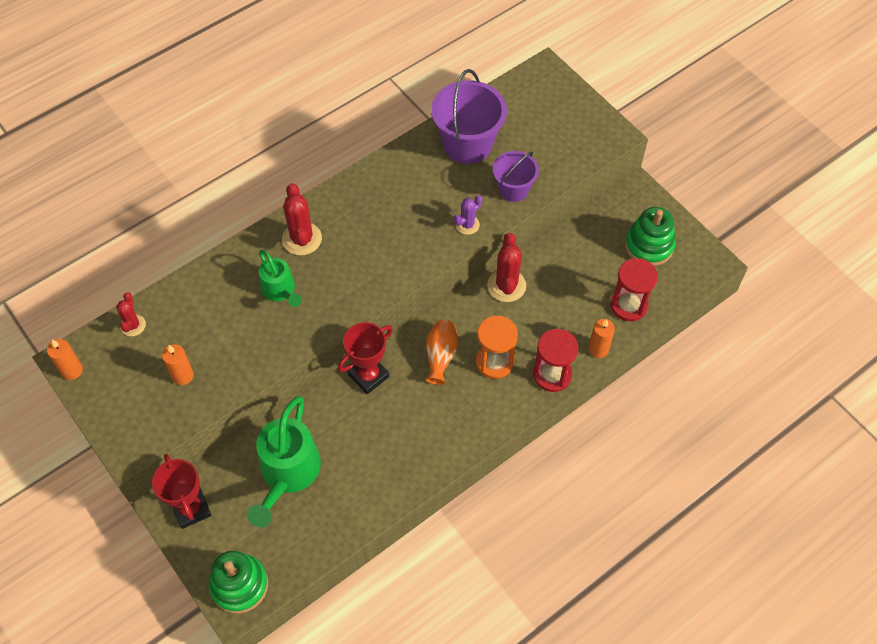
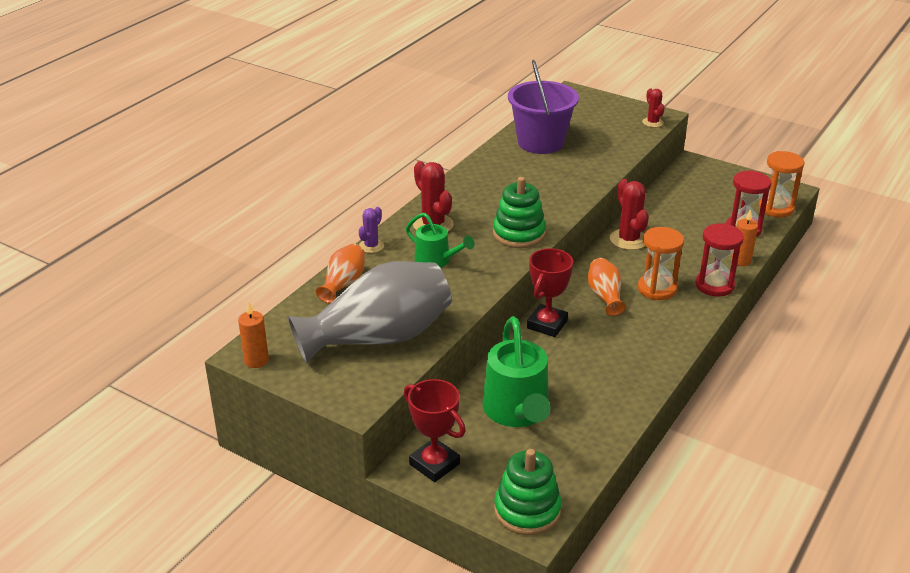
camera: 20 degrees left, 25 degrees down
red cactus [116,292,146,336] -> red cactus moved to [642,88,665,127]
orange candle [162,344,194,385] -> grey vase [288,261,452,364]
purple cactus [454,195,482,235] -> purple cactus moved to [359,207,384,253]
purple bucket [493,151,539,202] -> none
green stacking toy [625,207,676,266] -> green stacking toy moved to [493,177,546,248]
none -> orange vase [316,244,365,303]
none -> orange hourglass [759,151,804,217]

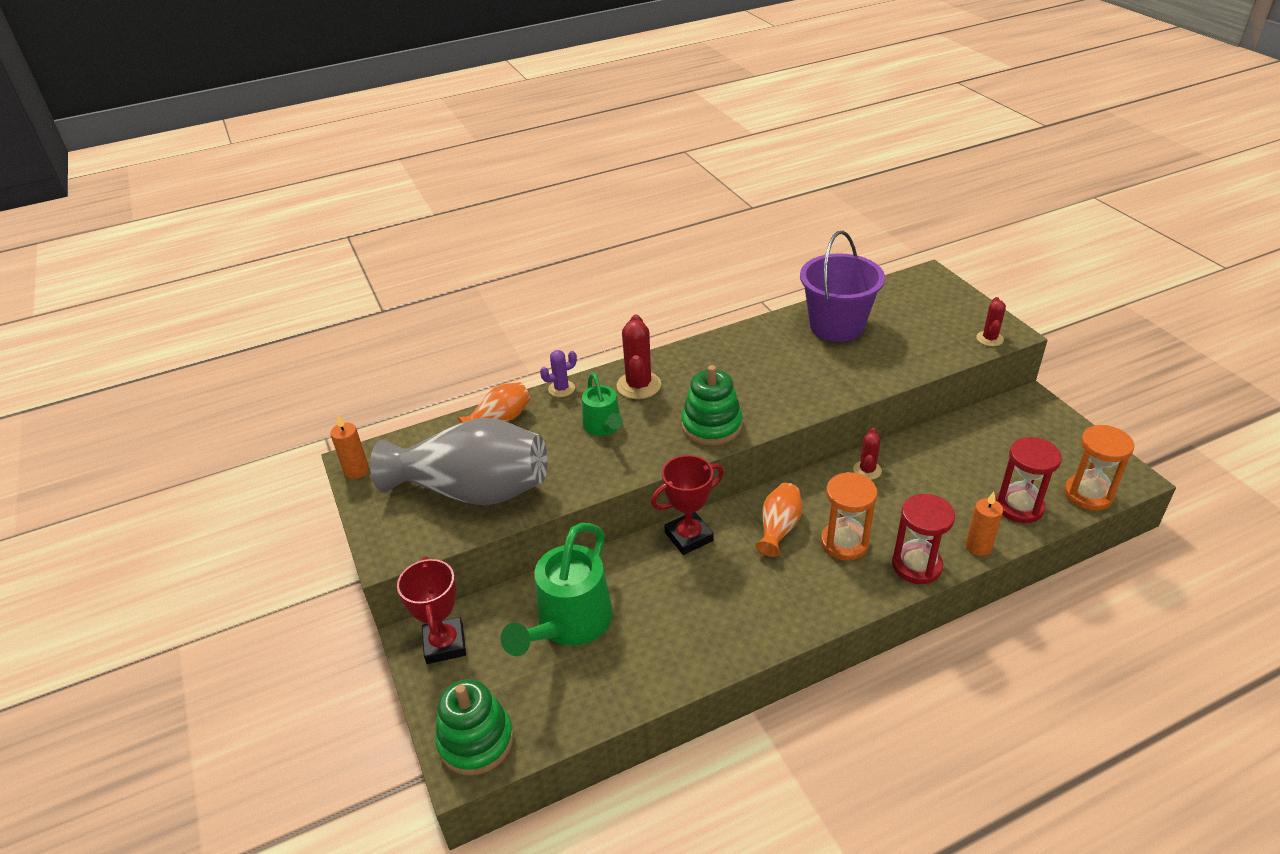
camera: 35 degrees right, 5 degrees up
red cactus [610,179,649,250] -> red cactus [853,428,882,480], size x0.61

